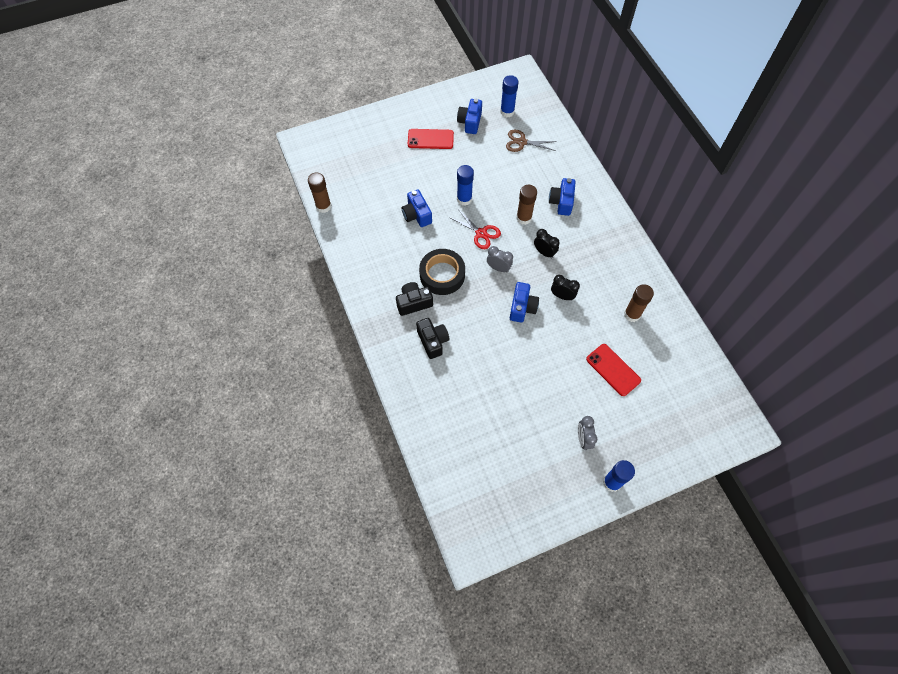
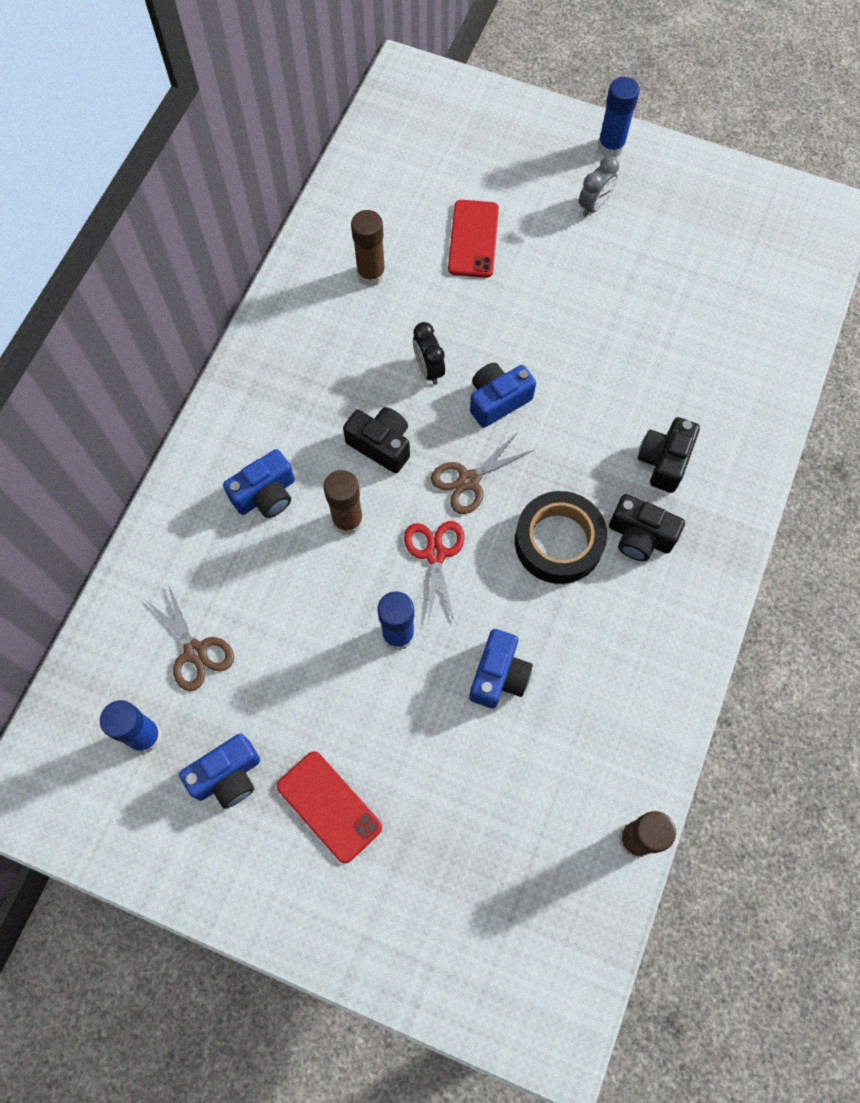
camera: 135 degrees left, 5 degrees up
grey clock [487,246,513,273] -> brown scissors [431,432,534,514]
black clock [534,229,560,259] -> black camera [343,407,410,473]

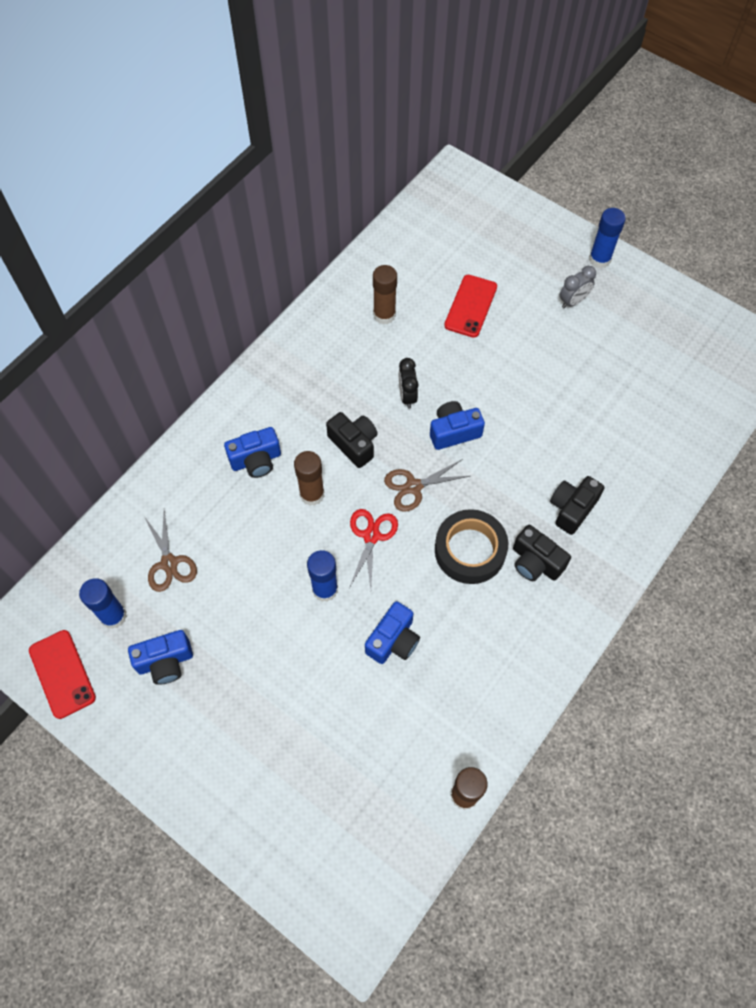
camera: 15 degrees right, 5 degrees down
red phone [277,751,382,863] -> red phone moved to [29,630,96,719]

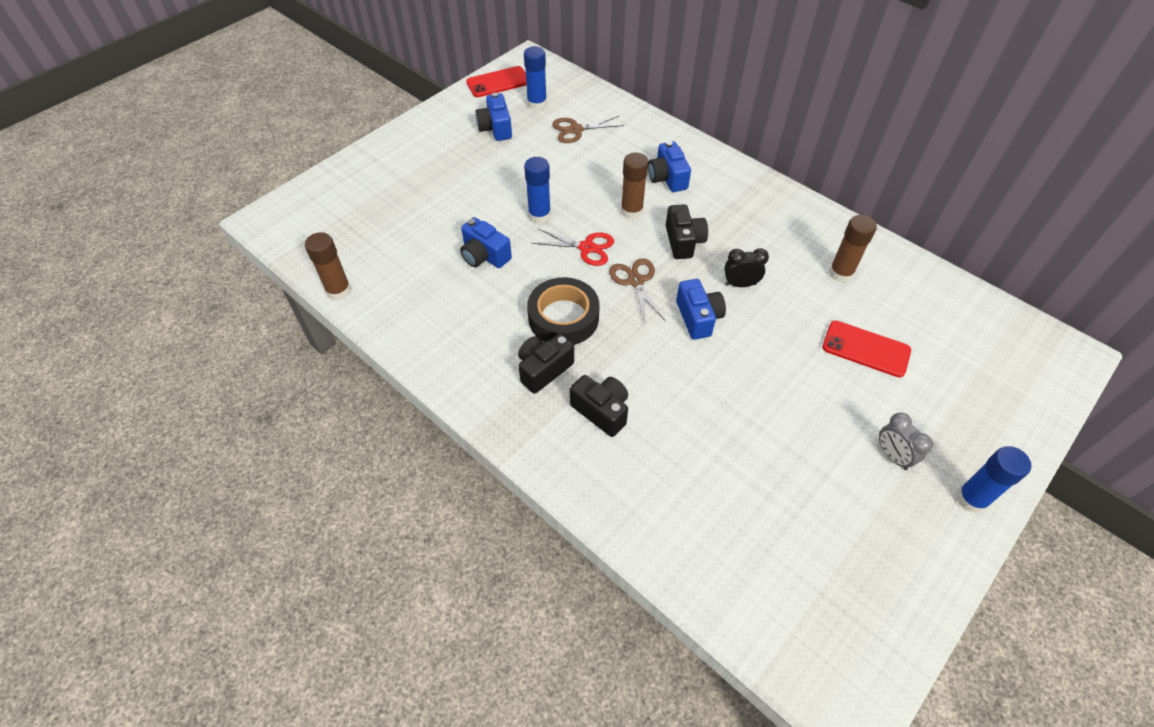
camera: 95 degrees right, 10 degrees down
black camera [326,412,378,468] -> black camera turned 60 degrees counterclockwise [666,204,708,259]

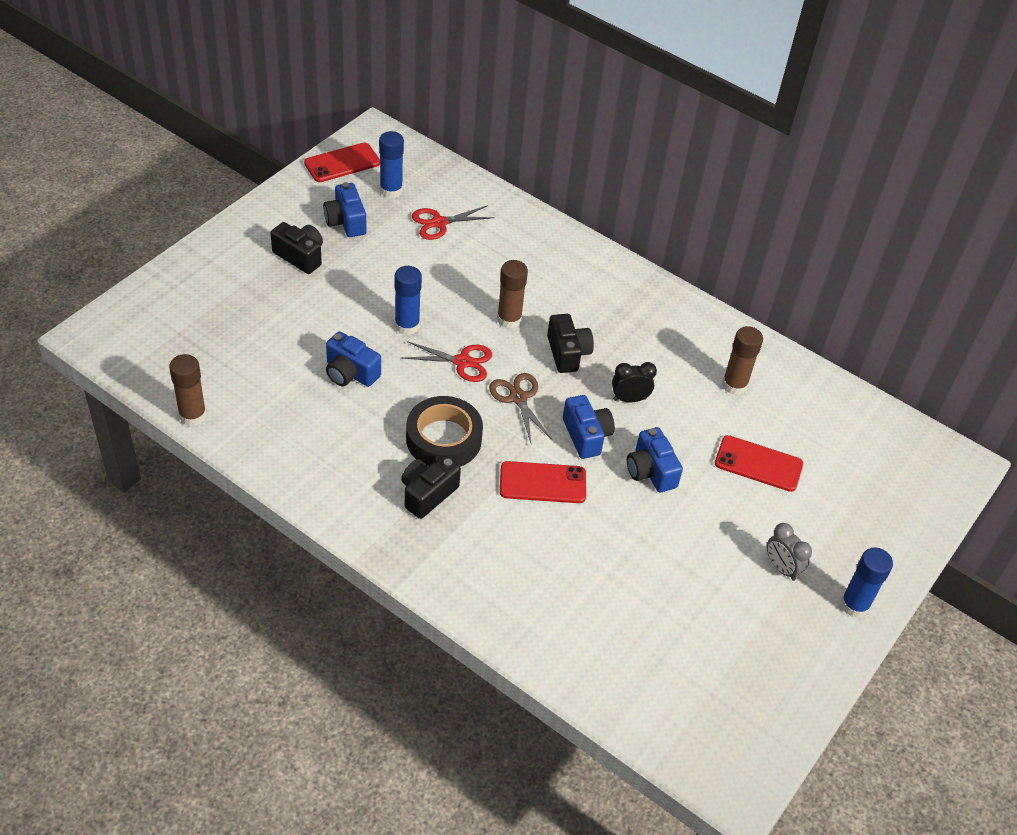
camera: 10 degrees left, 5 degrees down
brown scissors [552,116,624,143] -> red scissors [412,205,495,240]
black camera [570,375,628,437] -> black camera moved to [271,222,323,274]
blue camera [648,141,691,192] -> blue camera moved to [627,427,683,492]
none -> red phone [500,461,586,503]

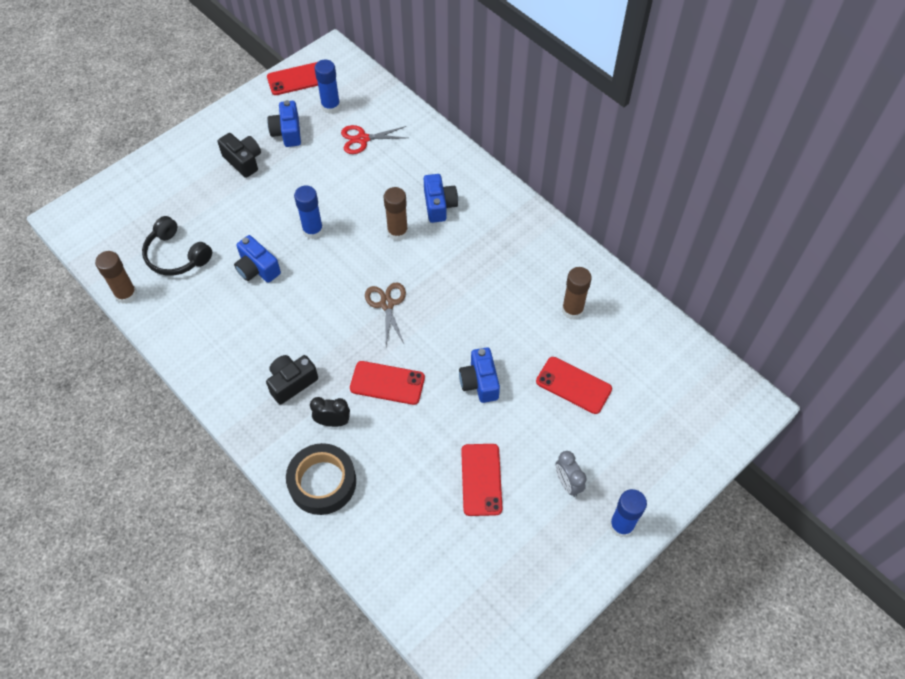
camera: 15 degrees right, 10 degrees up
red scissors [402,341,492,382] -> none
black tape [406,396,483,467] -> black tape moved to [286,443,356,515]
black camera [547,314,594,373] -> none
blue camera [563,395,615,459] -> blue camera moved to [424,174,458,223]
black clock [612,362,657,402] -> black clock moved to [310,397,350,427]
none -> black headphones [142,216,212,276]
none -> red phone [461,444,502,516]

